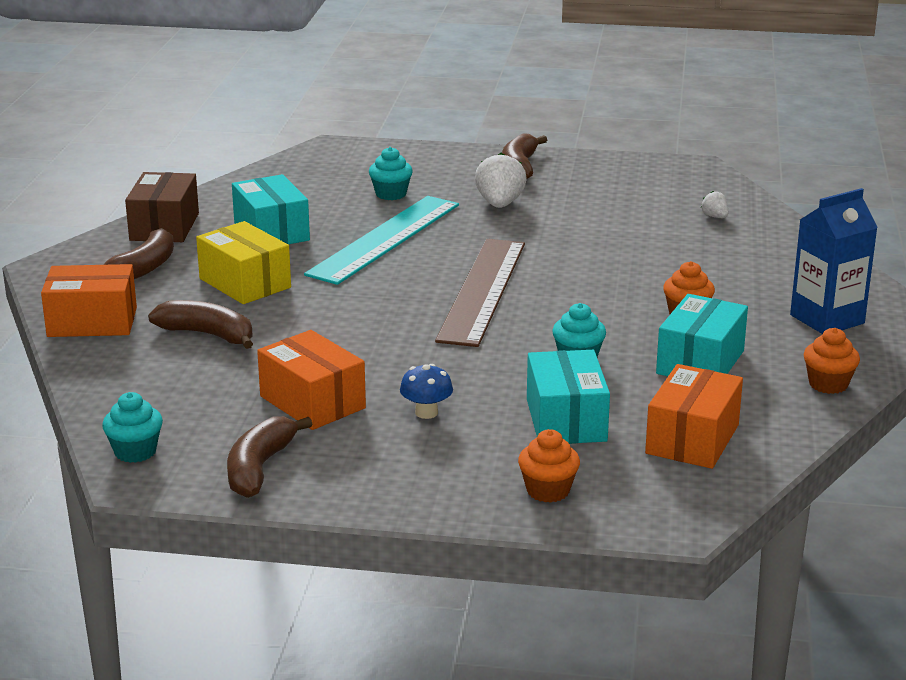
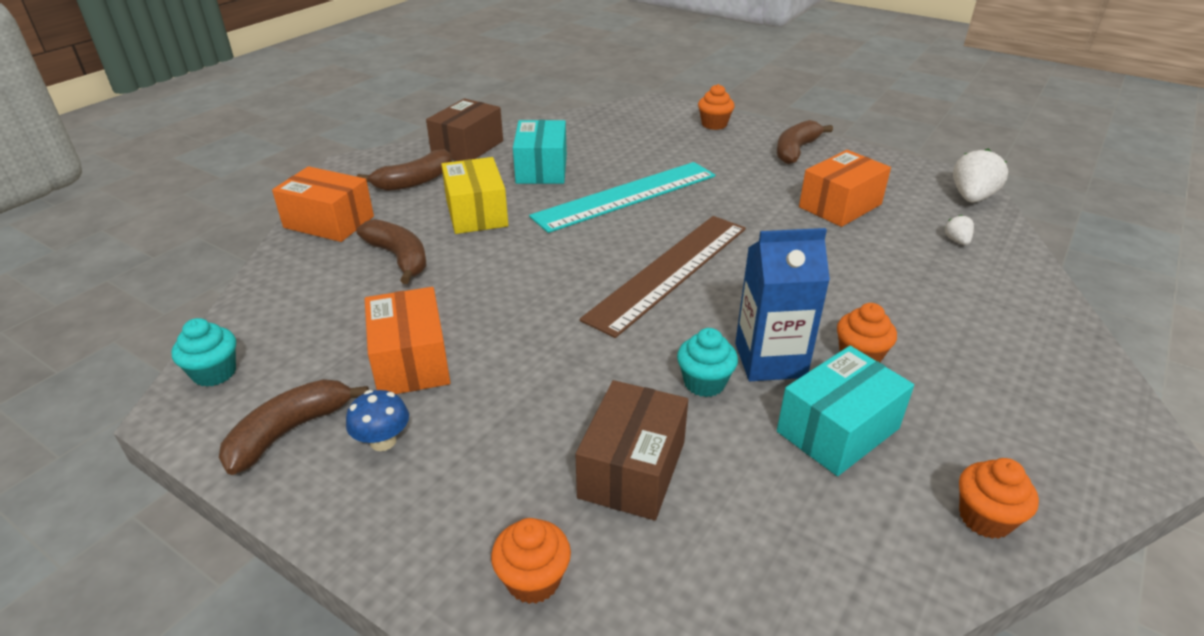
camera: 25 degrees right, 10 degrees up
turquoise cupcake [369,147,413,200] -> none
blue mushroom [400,364,453,419] -> blue mushroom moved to [346,390,409,451]
white strawberry [475,153,527,208] -> white strawberry moved to [953,148,1008,203]
turquoise box [527,350,610,444] -> brown box [576,380,688,520]
orange box [645,364,743,469] -> orange box moved to [799,150,891,227]
blue carton [790,188,878,334] -> blue carton moved to [735,228,830,381]
none -> orange cupcake [698,84,735,130]

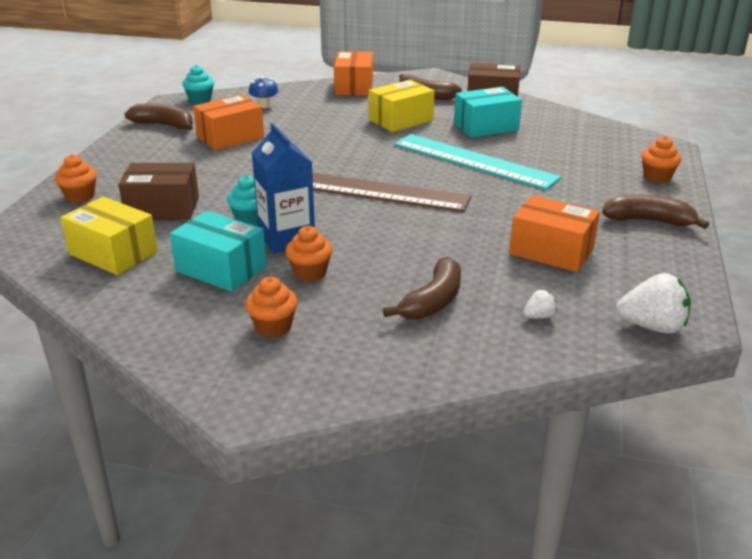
camera: 70 degrees right, 5 degrees down
blue mushroom [346,390,409,451] -> blue mushroom moved to [249,76,278,108]
brown banana [357,219,427,284] -> brown banana moved to [383,256,461,320]
orange cupcake [959,458,1039,539] -> orange cupcake moved to [245,276,298,338]
none -> yellow box [61,197,158,275]

